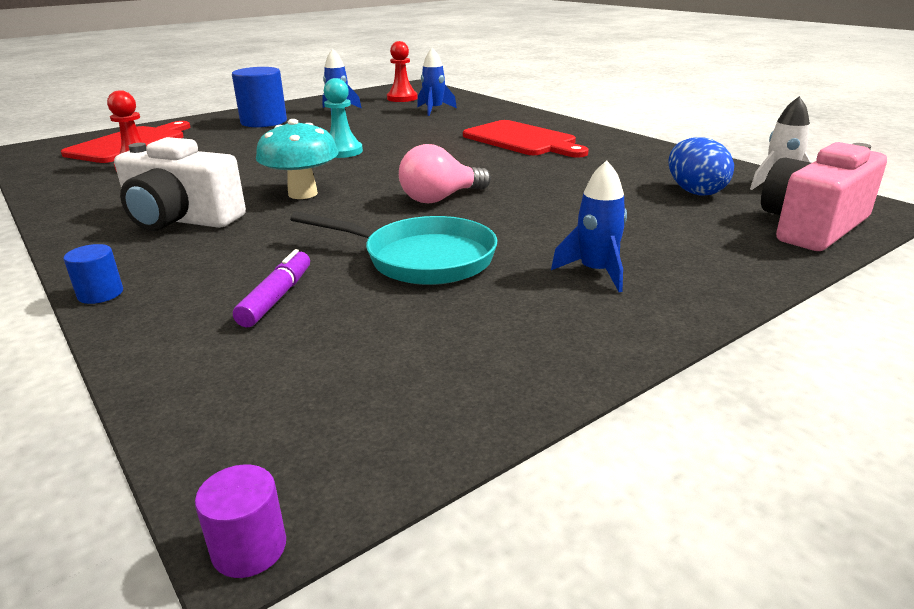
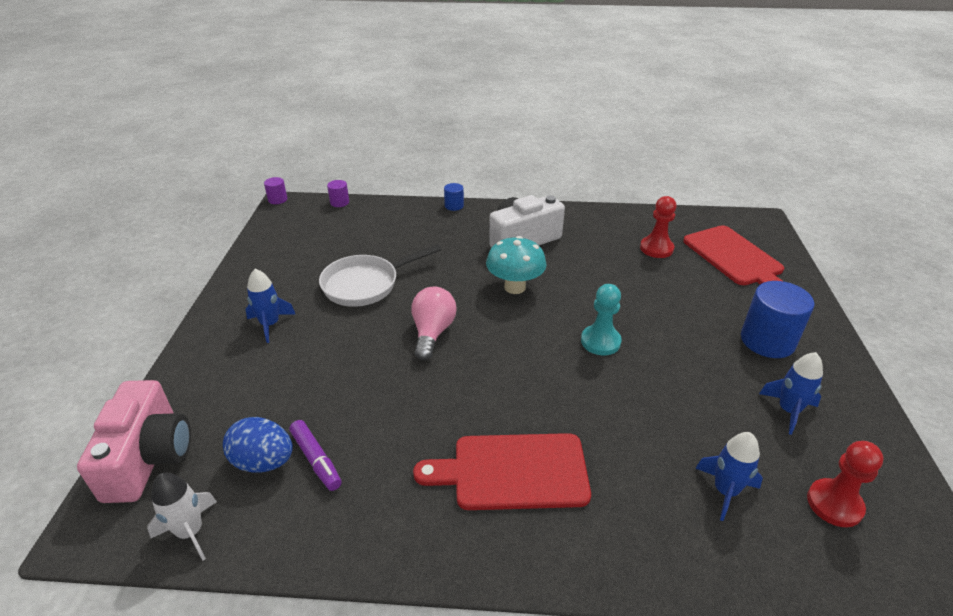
camera: 130 degrees right, 10 degrees up
purple marker [233,249,310,327] -> purple marker moved to [289,420,342,491]
turquoise pan [290,212,497,285] -> white pan [319,244,442,307]
none -> purple cylinder [327,180,349,207]

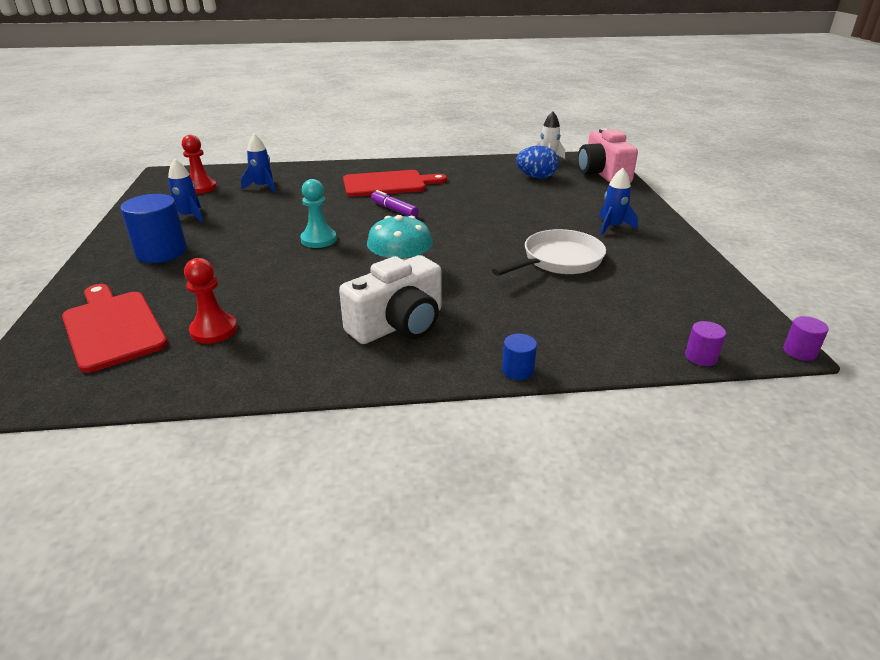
camera: 170 degrees right, 5 degrees down
purple marker [289,420,342,491] -> purple marker moved to [371,190,419,217]
pink light bulb [411,287,457,361] -> none

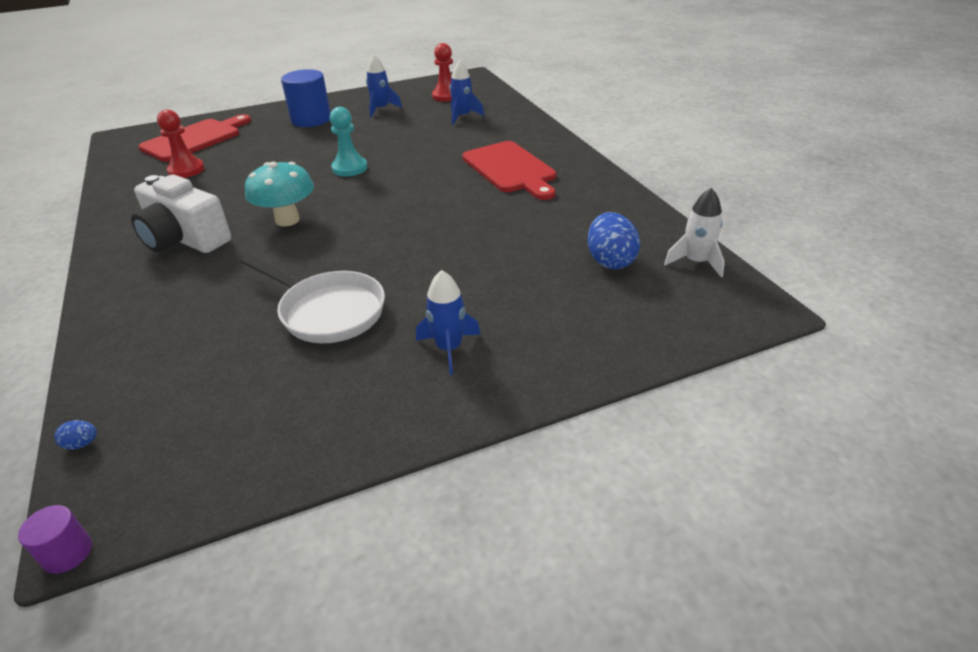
camera: 75 degrees right, 5 degrees up
purple marker [371,190,419,217] -> none
blue cylinder [502,334,537,380] -> none
pink camera [578,128,638,183] -> none
purple cylinder [685,321,726,366] -> blue egg [54,420,97,450]

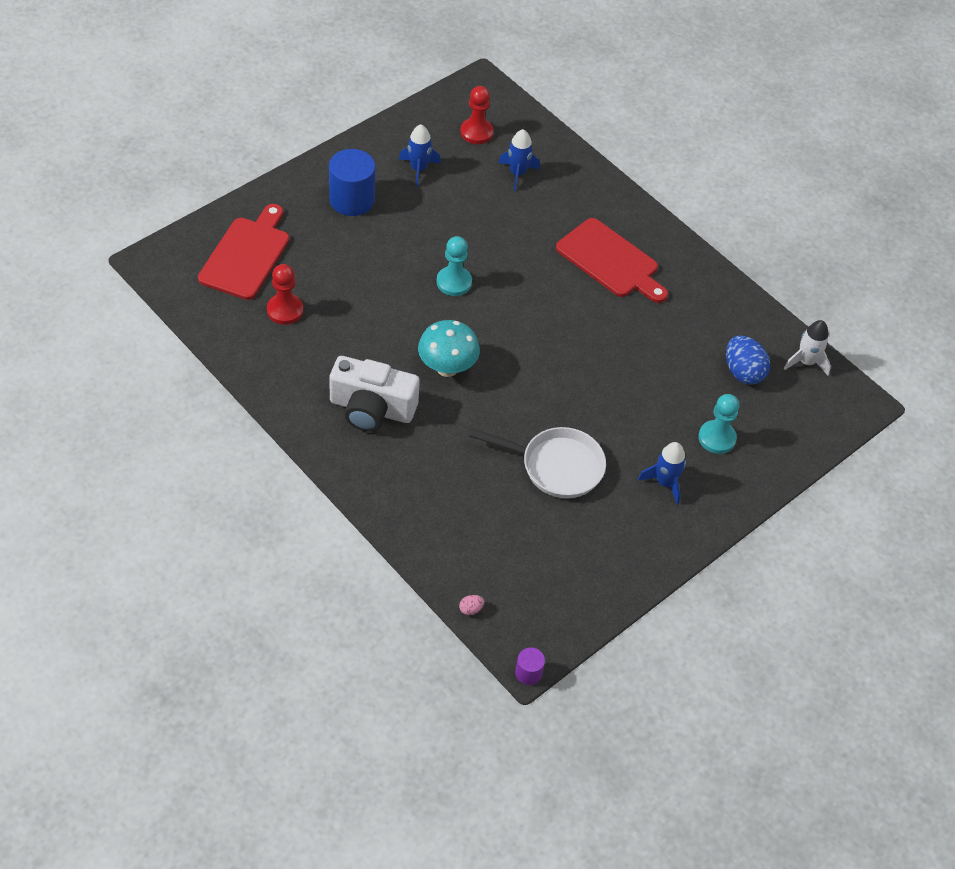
camera: 25 degrees left, 15 degrees up
blue egg [54,420,97,450] -> pink egg [459,595,485,615]
none -> turquoise pawn [698,394,739,454]

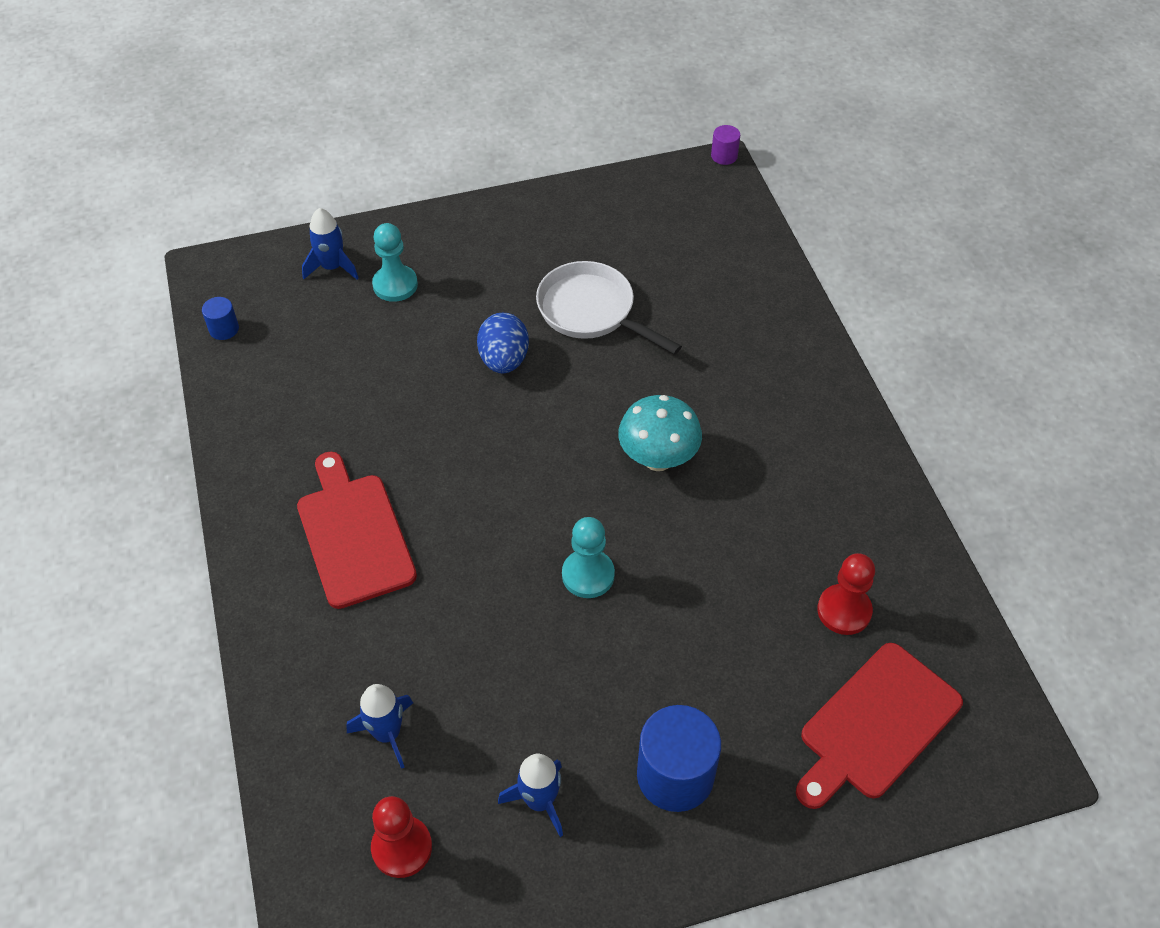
camera: 150 degrees left, 0 degrees up
white camera [329,356,420,432] -> none
pink egg [459,595,485,615] -> none
blue rocket [638,442,686,505] -> blue rocket moved to [302,208,359,280]
blue egg [726,335,770,385] -> blue egg moved to [477,312,529,373]
white rocket [784,320,831,376] -> blue cylinder [202,297,239,340]

